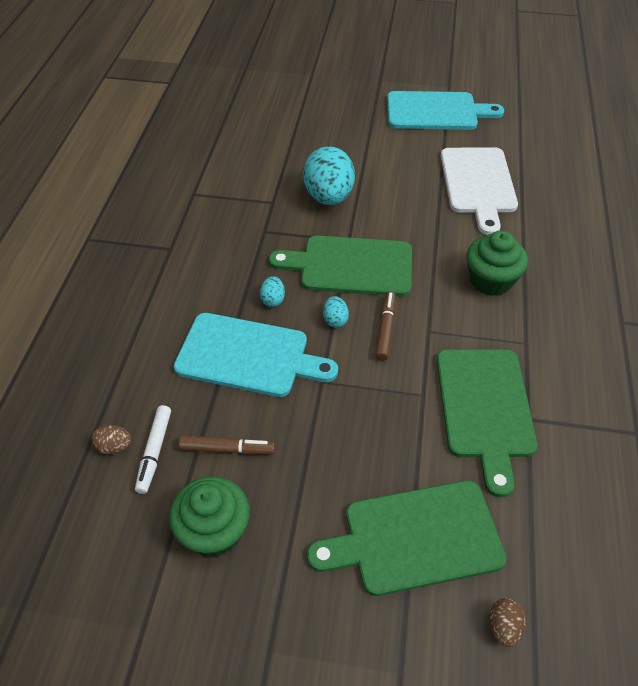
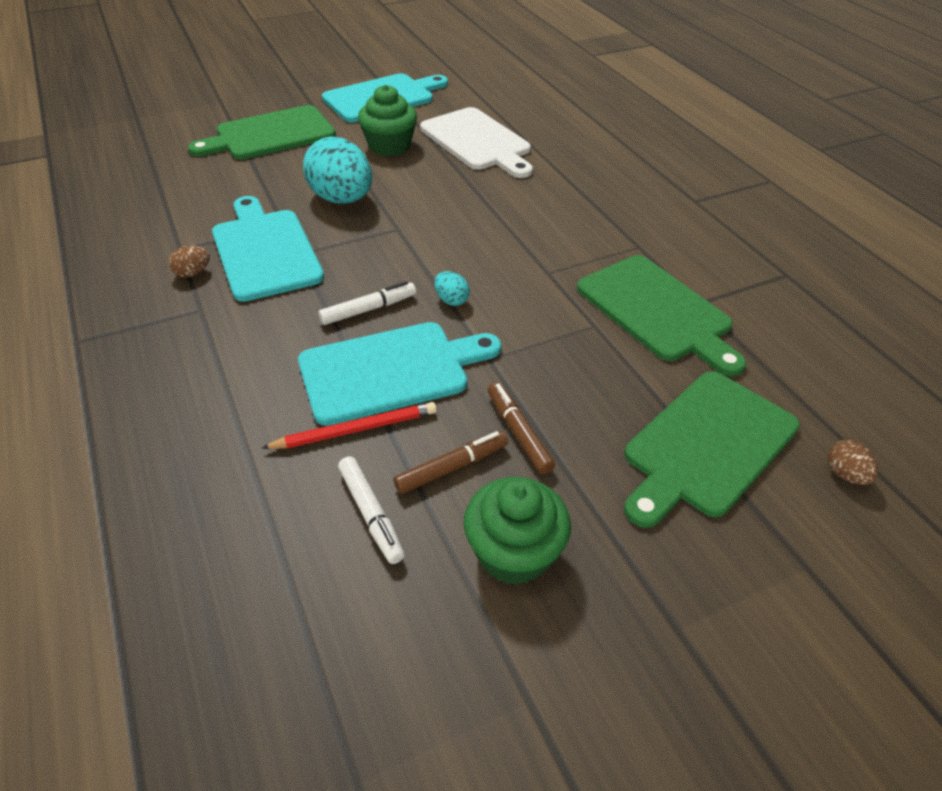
camera: 35 degrees left, 5 degrees down
brown egg [91,425,131,454] -> brown egg moved to [169,246,210,278]
turquoise egg [260,276,285,307] -> white marker [318,281,416,325]
green cutting board [269,236,412,297] -> green cutting board moved to [188,105,336,160]
brown marker [375,291,396,361] -> brown marker moved to [488,382,556,474]
green cupcake [466,231,528,296] -> green cupcake moved to [358,85,417,156]
none -> turquoise cutting board [212,196,324,302]
none -> red pencil [262,402,437,449]

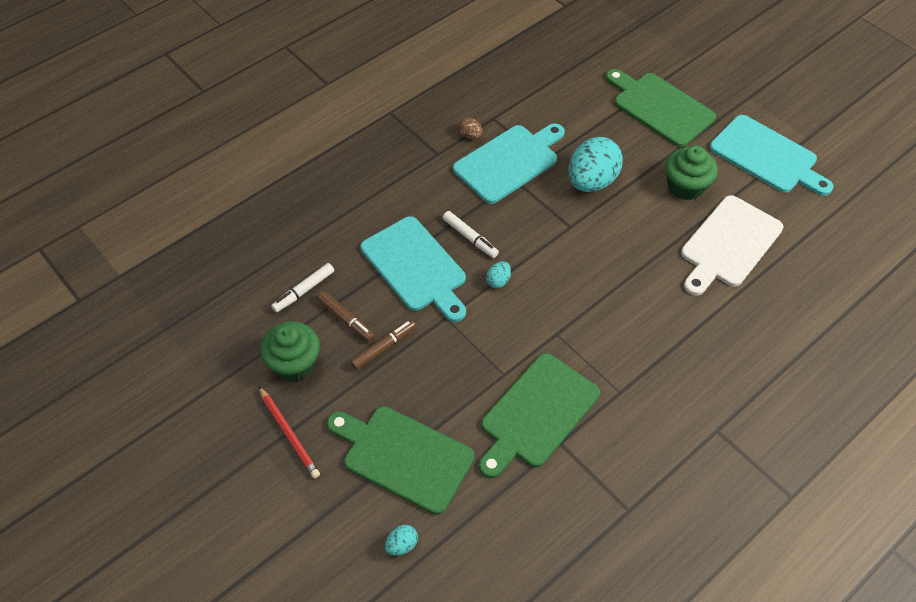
camera: 75 degrees right, 10 degrees up
red pencil [262,402,437,449] -> red pencil moved to [258,386,320,478]
brown egg [828,440,878,485] -> turquoise egg [385,525,418,556]

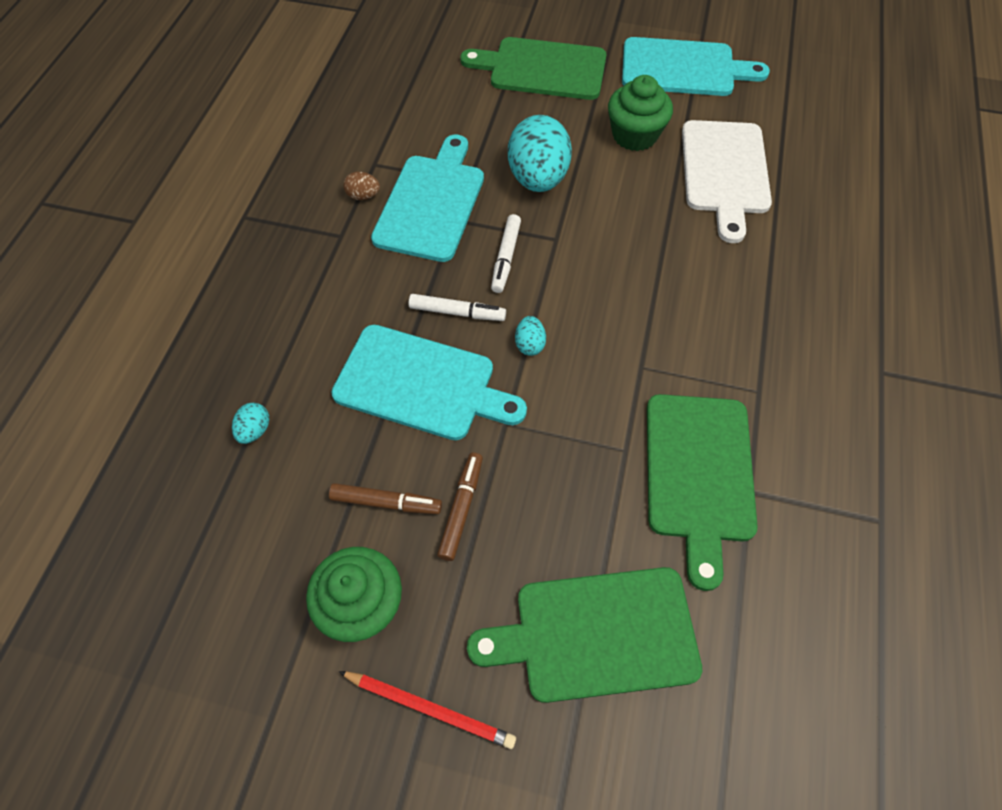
camera: 35 degrees left, 5 degrees up
white marker [271,263,334,312] -> white marker moved to [491,214,521,293]
turquoise egg [385,525,418,556] -> turquoise egg moved to [232,403,269,444]

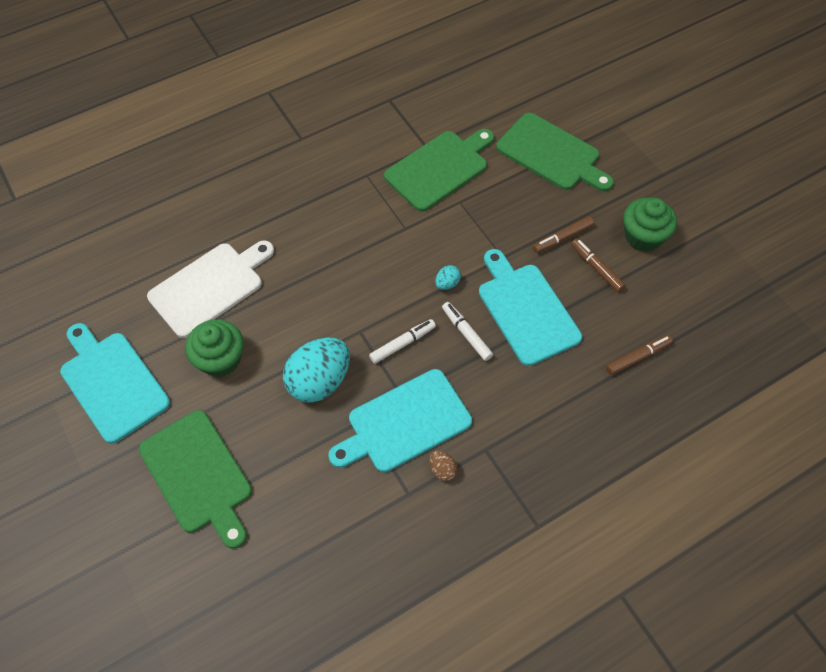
camera: 135 degrees left, 0 degrees up
turquoise egg [232,403,269,444] -> brown marker [606,335,673,375]
red pencil [339,671,516,749] -> none

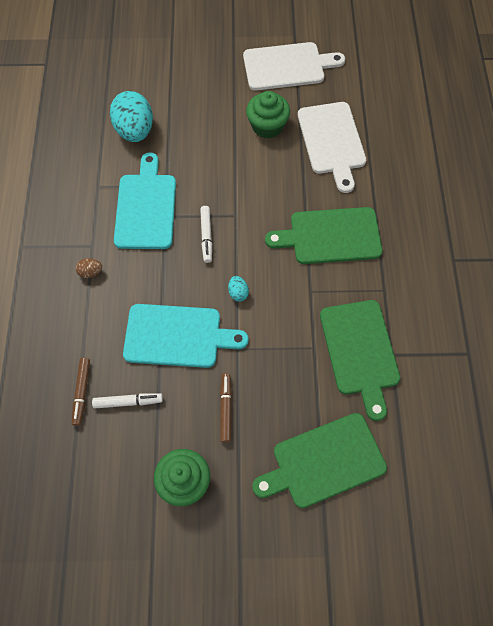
camera: 120 degrees right, 5 degrees up
turquoise cutting board [60,323,170,444] -> white cutting board [243,42,345,90]
green cutting board [139,410,252,548] -> green cutting board moved to [265,207,383,264]
turquoise egg [283,338,350,403] -> turquoise egg moved to [110,91,153,142]
brown egg [429,450,458,481] -> brown egg moved to [76,258,102,278]
white marker [442,302,493,361] -> white marker moved to [92,393,163,408]
brown marker [571,239,626,292] -> none

